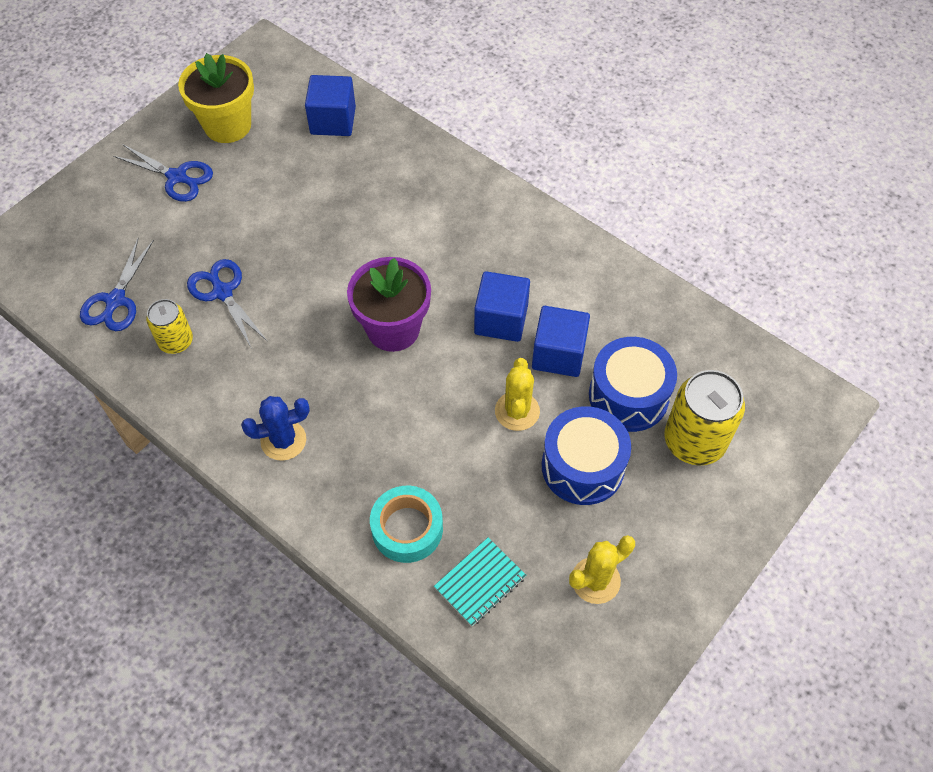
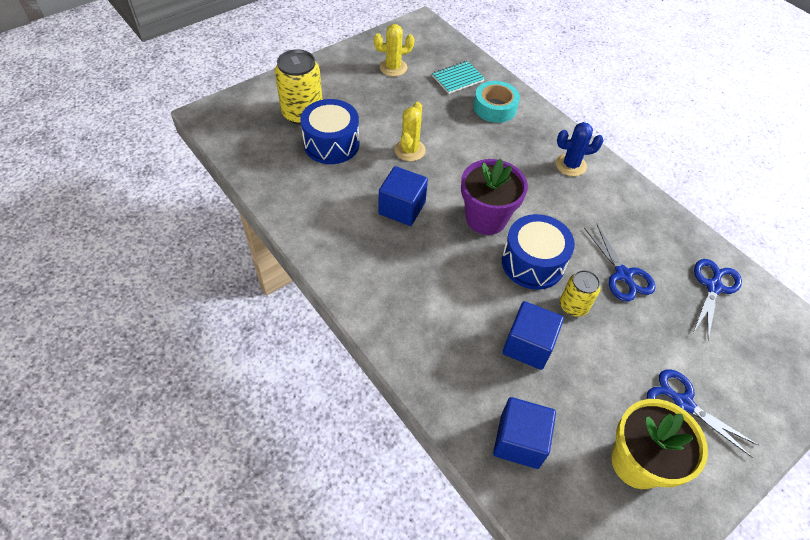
camera: 170 degrees left, 5 degrees down
yellow can [146,299,193,354] -> yellow can moved to [560,270,601,317]
blue cube [532,306,590,377] -> blue cube moved to [503,301,564,370]
blue drum [542,406,631,505] -> blue drum moved to [502,214,575,290]

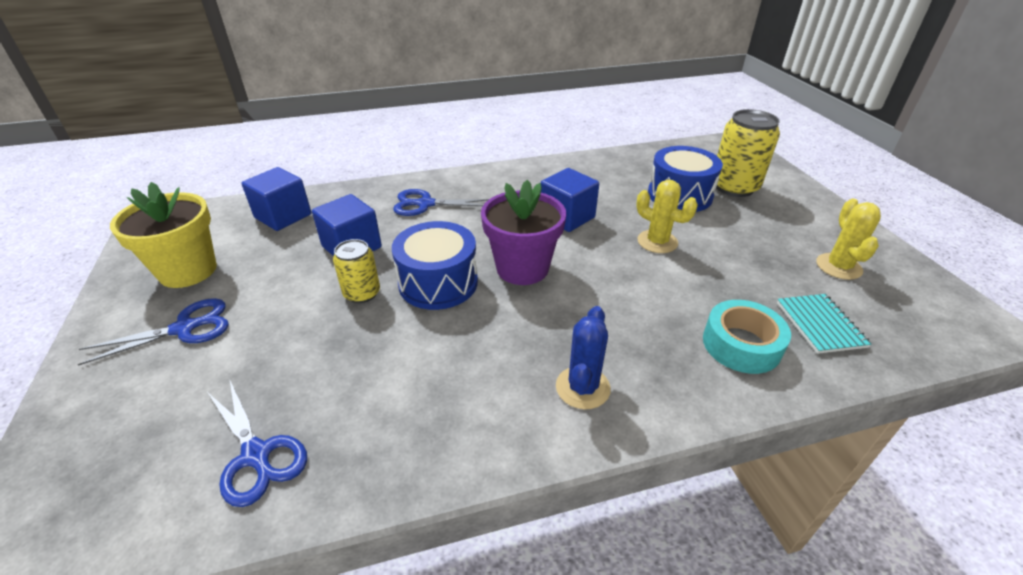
camera: 115 degrees right, 15 degrees down
blue scissors [584,224,656,302] -> blue scissors moved to [393,189,489,216]

